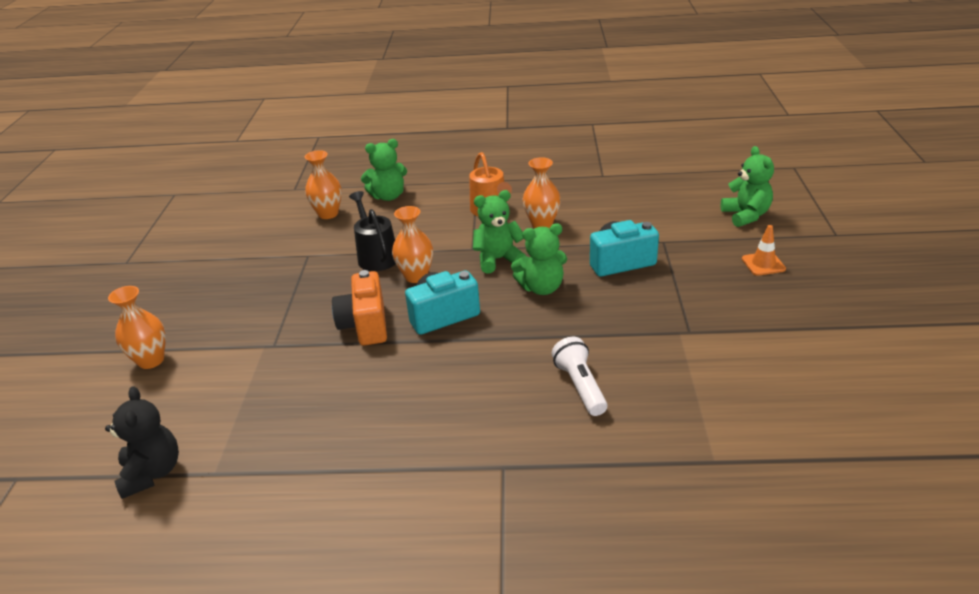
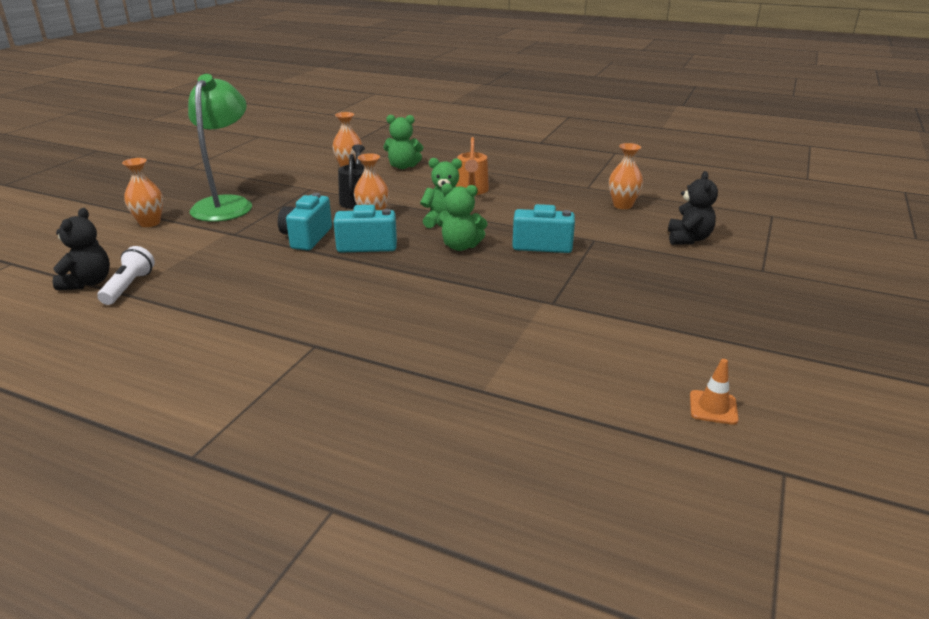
camera: 20 degrees right, 5 degrees down
orange camera [332,270,387,346] -> turquoise camera [278,193,332,250]
orange vase [523,157,561,228] -> orange vase moved to [609,143,643,209]
white flashlight [552,337,607,416] -> white flashlight moved to [97,246,155,305]
green teddy bear [721,146,774,227] -> black teddy bear [668,171,718,245]
orange traffic cone [742,225,786,276] -> orange traffic cone moved to [690,359,739,425]
none -> green lamp [188,74,252,222]

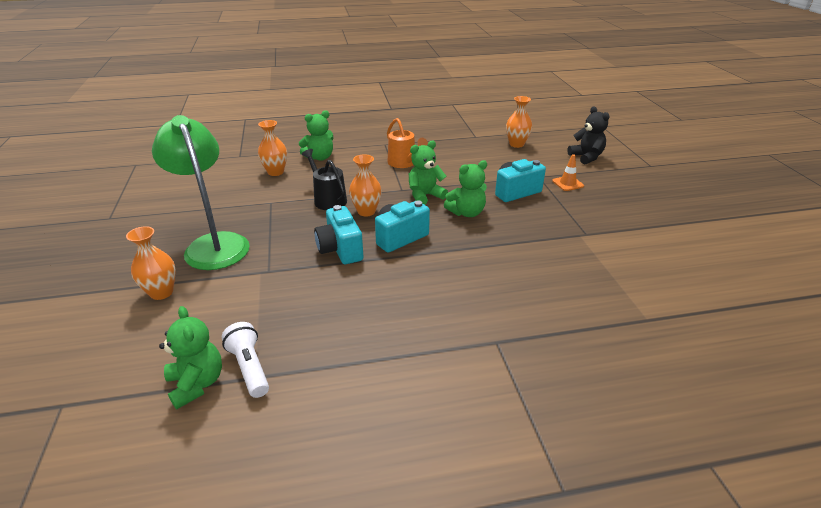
camera: 35 degrees left, 5 degrees up
black teddy bear [53,208,110,290] -> green teddy bear [159,306,222,409]
orange traffic cone [690,359,739,425] -> orange traffic cone moved to [552,154,584,191]

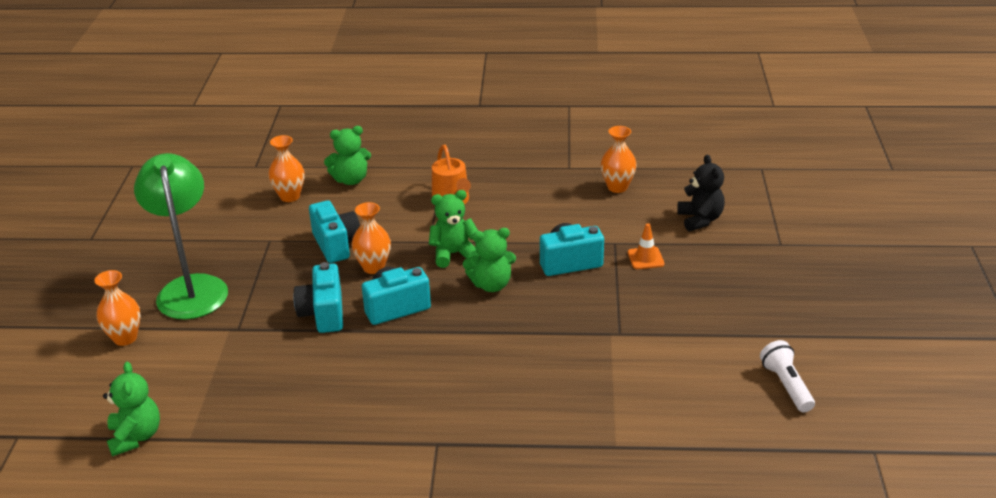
camera: 15 degrees right, 0 degrees up
white flashlight [222,322,269,398] -> white flashlight moved to [760,340,815,412]
black watering can [302,149,347,210] -> turquoise camera [309,200,360,263]

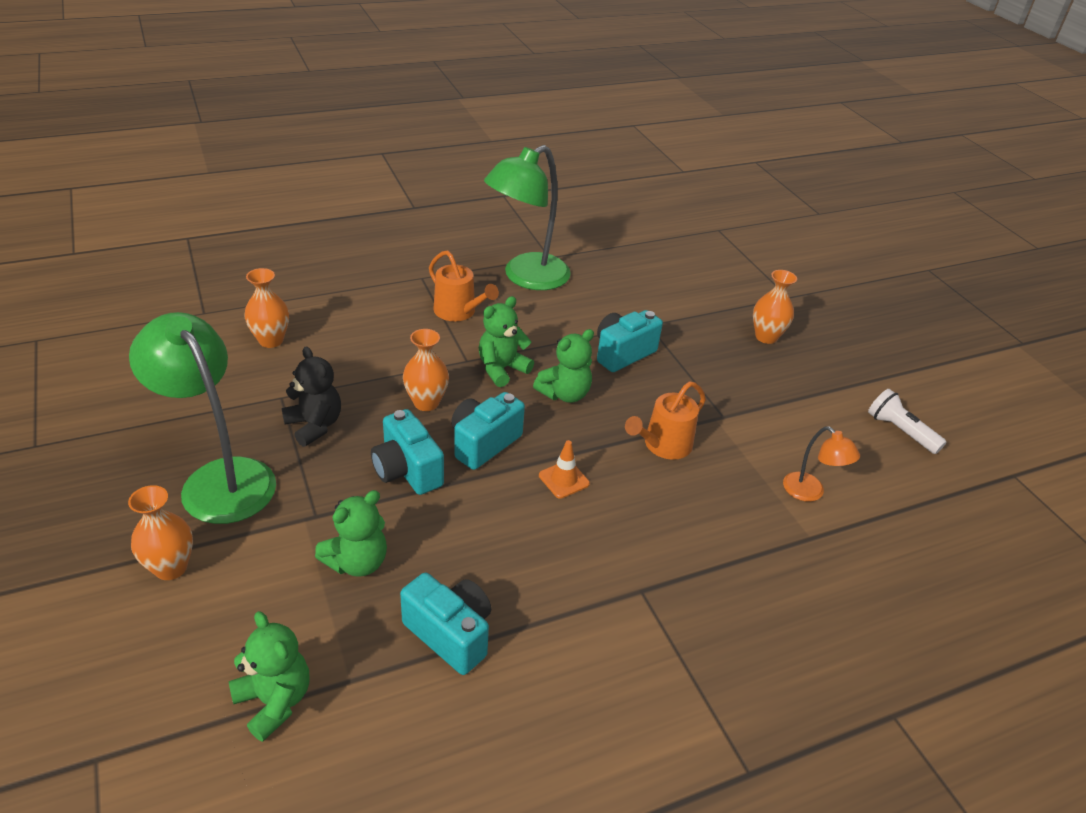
camera: 30 degrees left, 5 degrees up
turquoise camera [309,200,360,263] -> turquoise camera moved to [400,573,491,675]
green teddy bear [324,126,371,185] -> green teddy bear moved to [315,490,387,577]
orange vase [601,126,637,193] -> orange vase moved to [753,270,797,344]
orange traffic cone [628,223,664,269] -> orange traffic cone moved to [539,440,590,499]
black teddy bear [677,154,725,232] -> black teddy bear moved to [281,347,341,447]
none -> green lamp [484,145,571,290]
none -> orange watering can [625,382,706,460]
none -> orange lamp [783,426,860,502]

